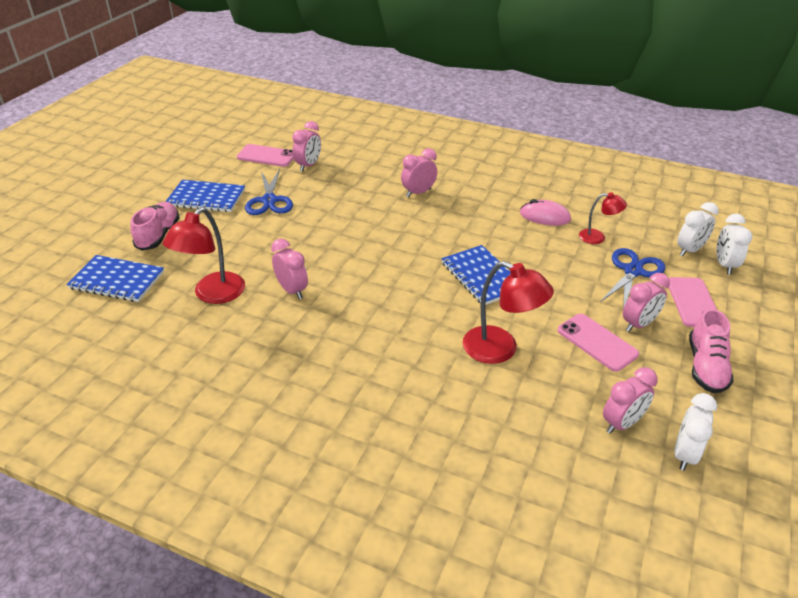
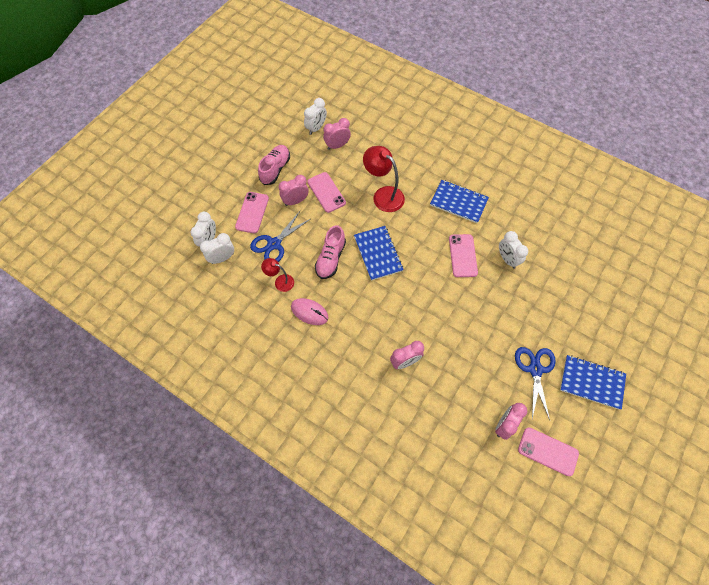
camera: 170 degrees left, 25 degrees up
blue notebook [66,255,164,302] -> blue notebook moved to [430,180,489,223]
pink shoe [130,202,179,251] -> pink shoe moved to [315,225,346,279]
red lamp [163,207,245,304] -> none
pink clock [271,239,308,299] -> white clock [499,231,528,269]
none -> pink phone [449,234,478,277]

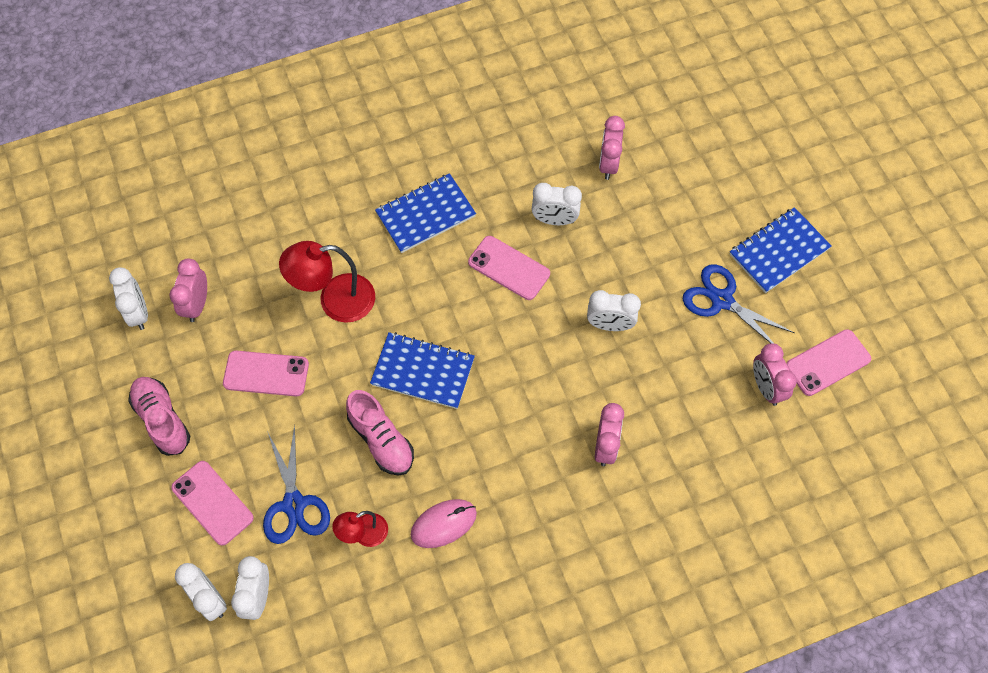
camera: 55 degrees left, 0 degrees up
pink clock [279,175,309,206] -> pink clock moved to [599,116,625,180]
none -> white clock [587,290,641,331]

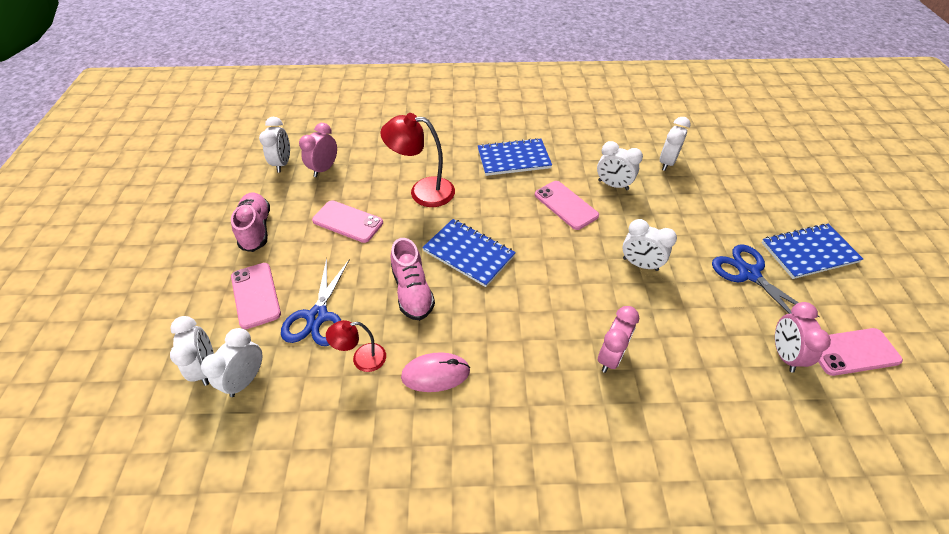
camera: 20 degrees right, 15 degrees down
pink clock [599,116,625,180] -> white clock [660,117,691,171]

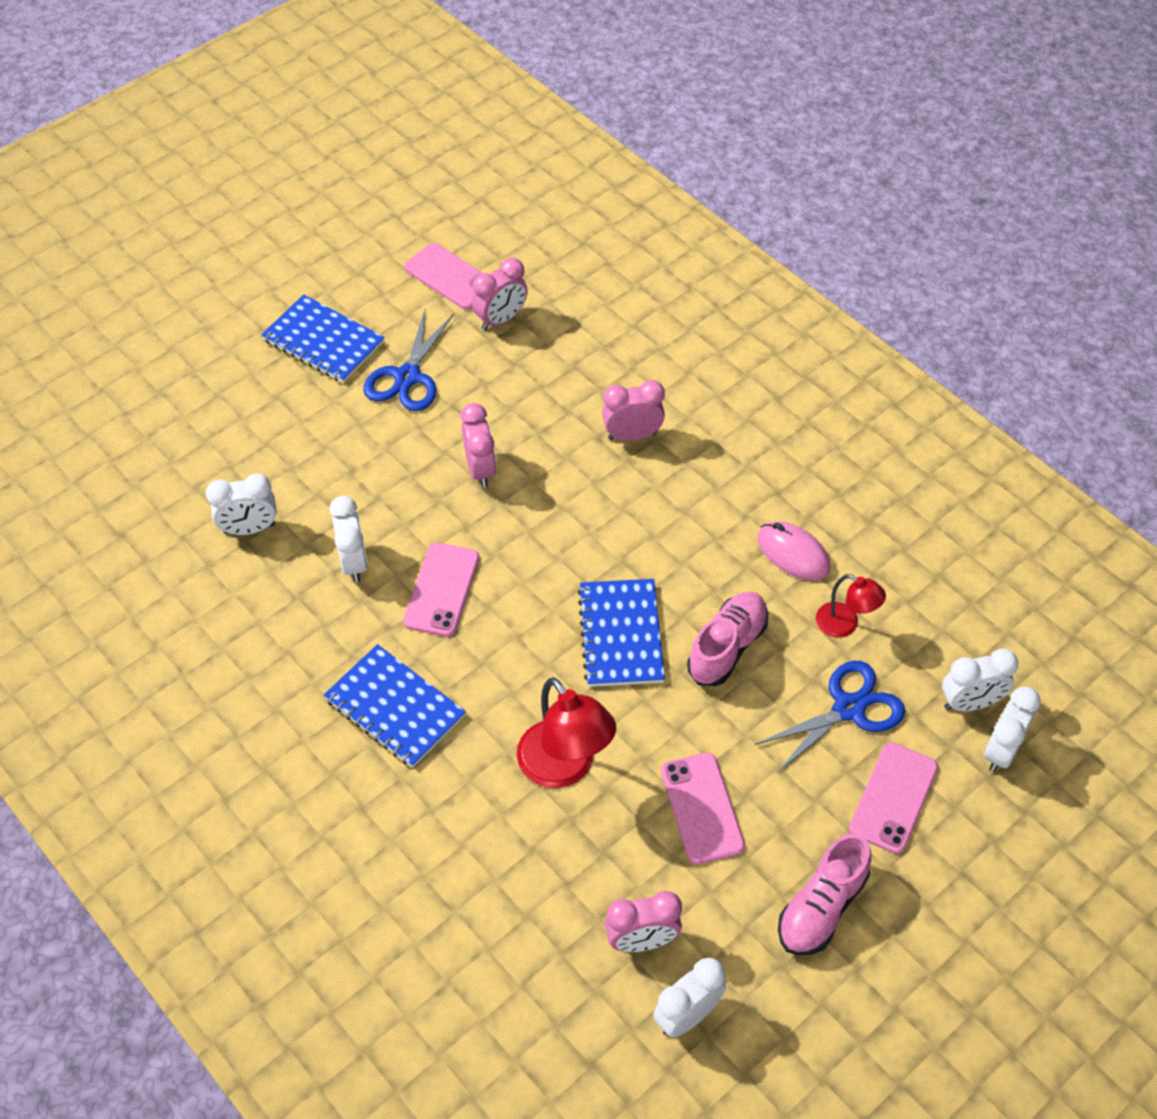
camera: 130 degrees left, 5 degrees up
white clock [622,219,677,271] -> pink clock [461,403,497,488]

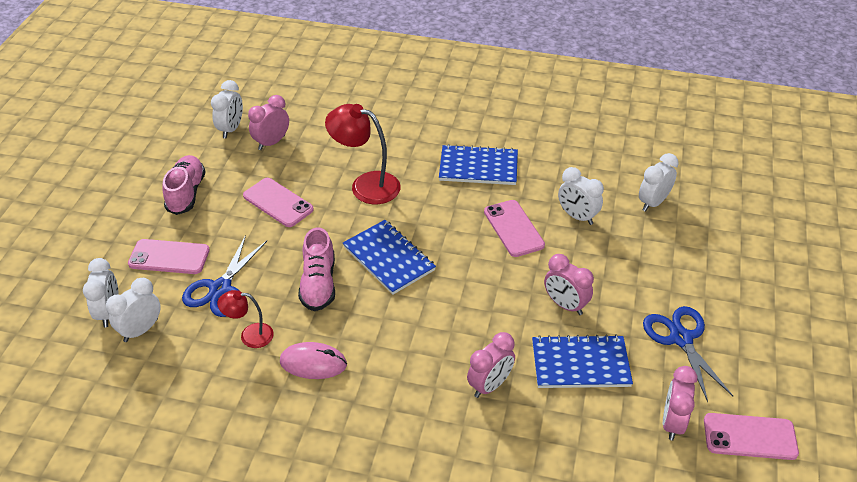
camera: 145 degrees right, 10 degrees down
blue notebook [261,294,385,383] -> blue notebook moved to [532,334,633,388]
pink phone [849,742,938,854] -> pink phone turned 75 degrees counterclockwise [128,239,210,274]

